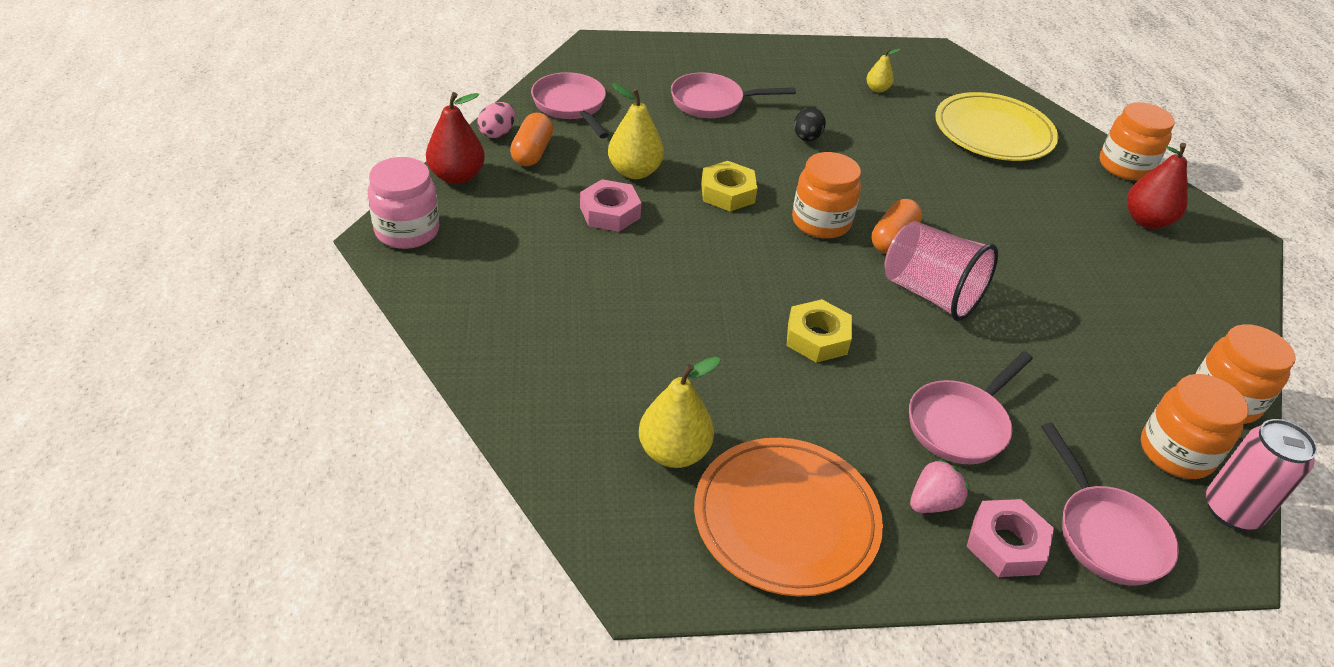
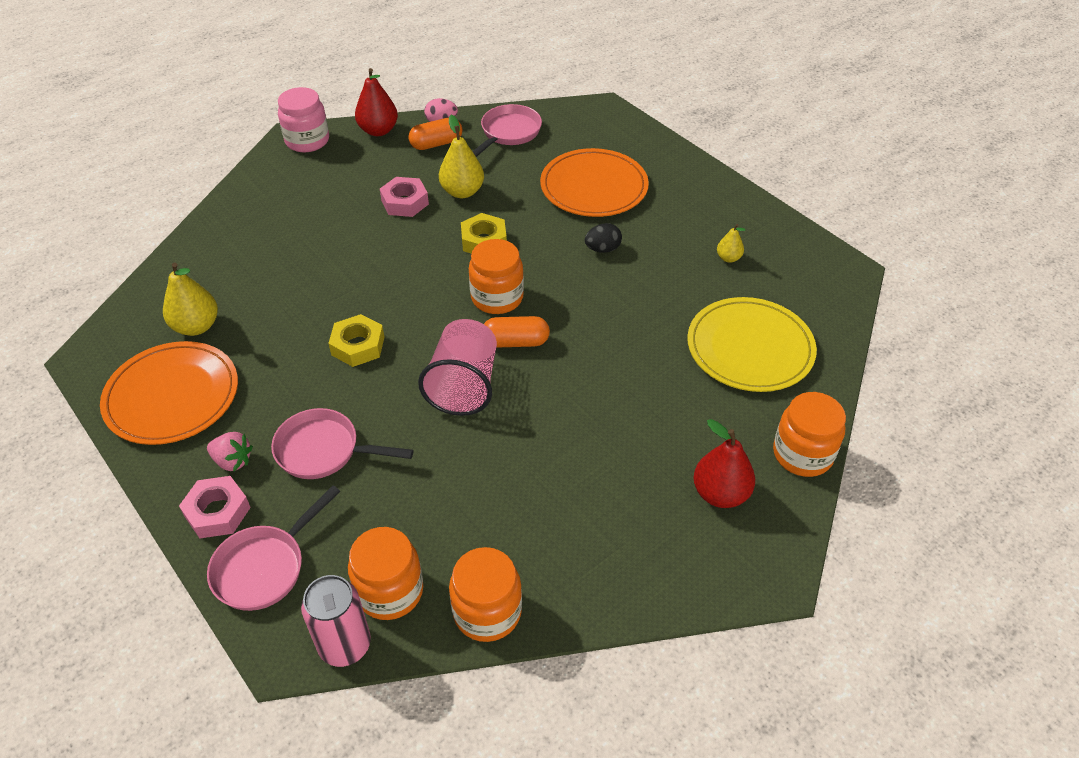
camera: 60 degrees right, 5 degrees up
pink pan [671,73,796,118] -> orange plate [540,148,649,217]

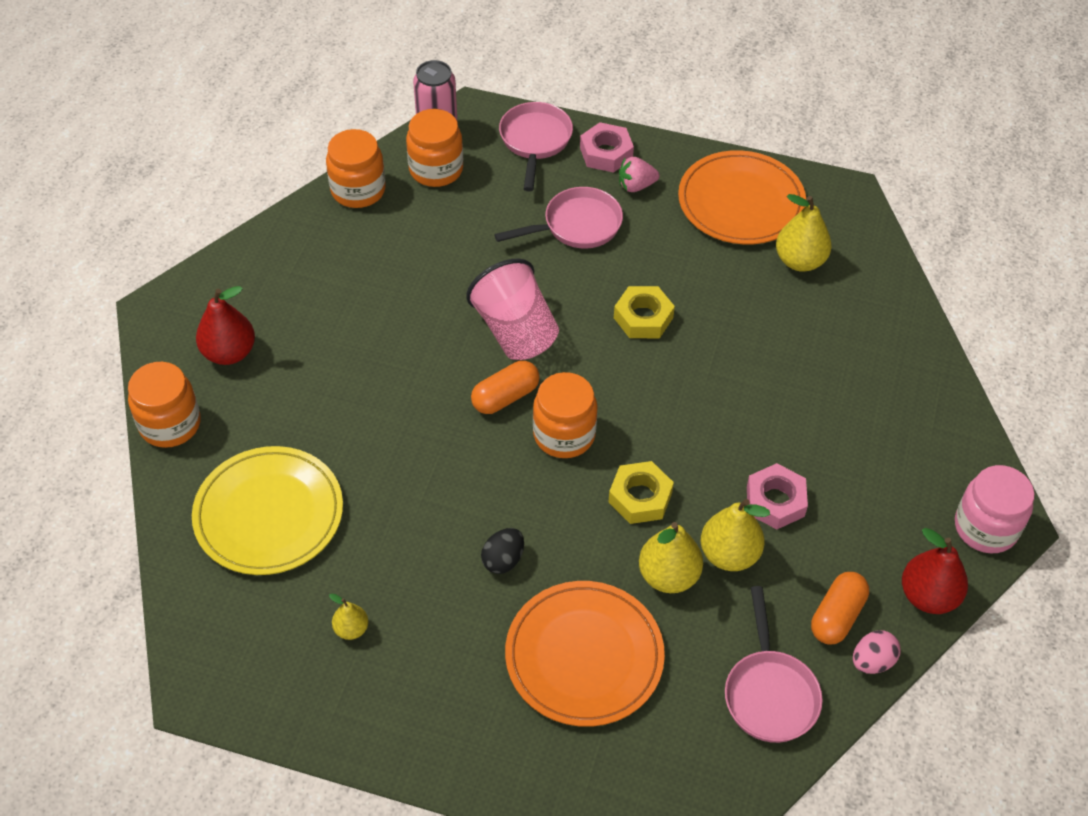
camera: 145 degrees right, 5 degrees up
none -> yellow pear [639,522,703,593]

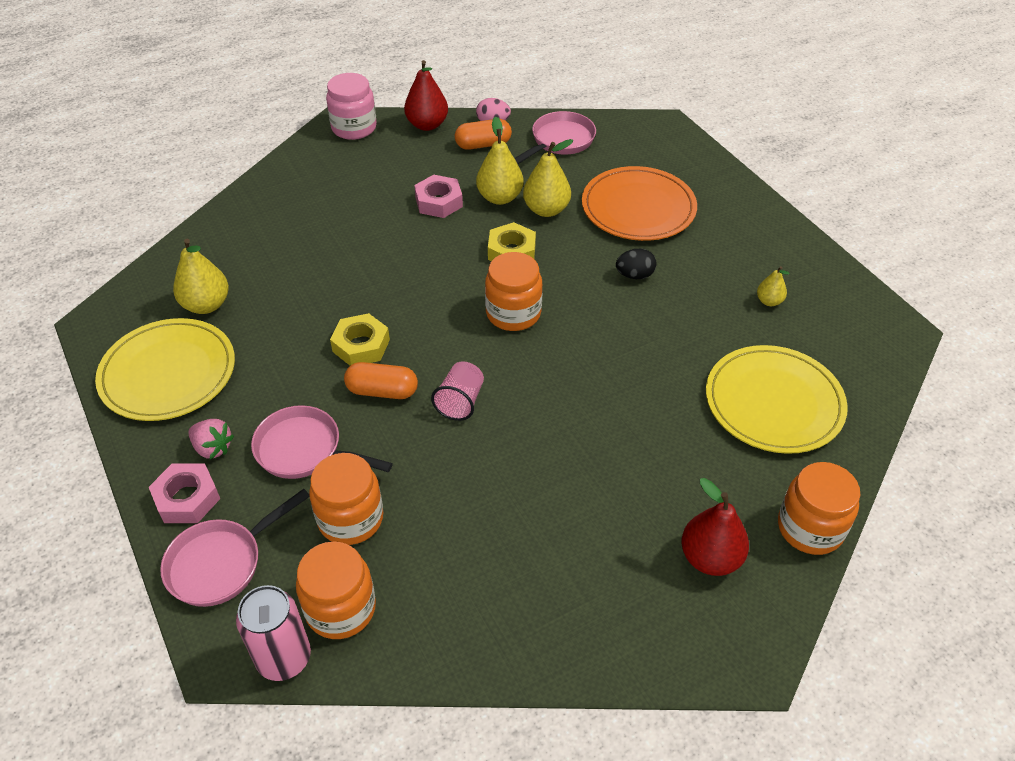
camera: 135 degrees left, 5 degrees down
orange jar [326,129,386,208] -> orange jar moved to [309,453,383,545]
pink cup [466,259,559,360] -> pink cup [431,361,484,421], size x0.59
orange capsule [471,361,540,414] -> orange capsule moved to [344,362,418,399]
orange plate [678,150,806,245] -> yellow plate [95,318,235,421]

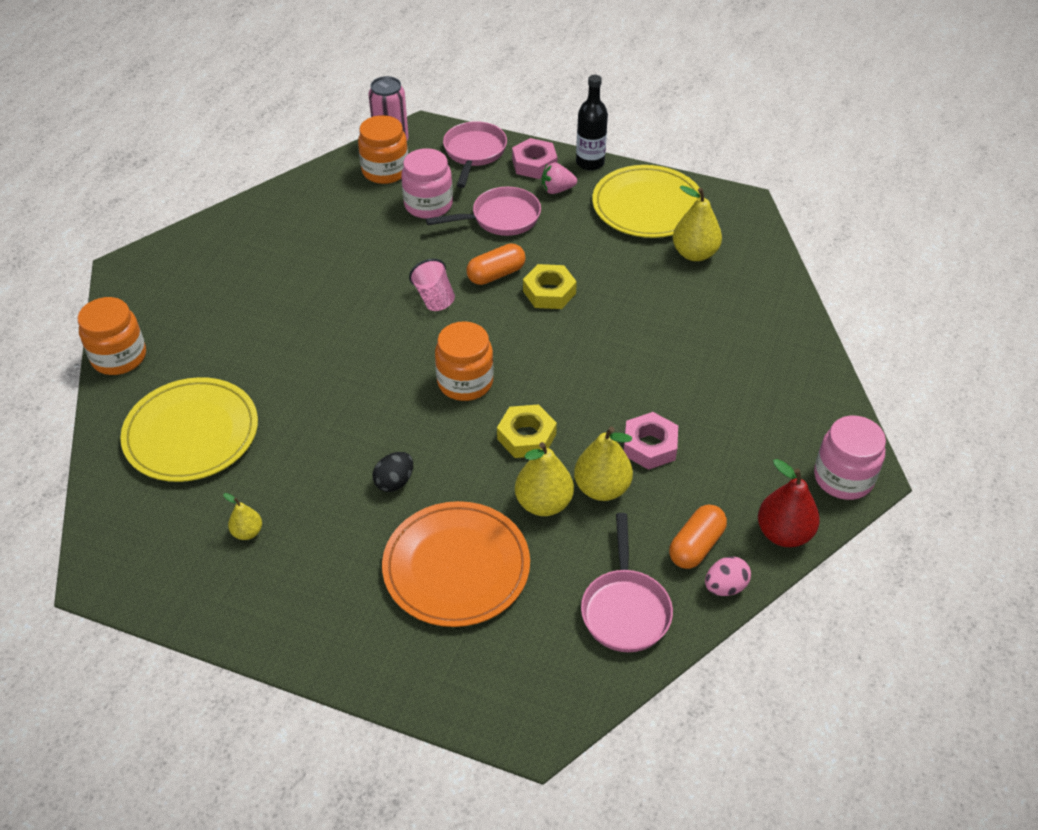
camera: 140 degrees right, 0 degrees up
orange jar [309,453,383,545] -> pink jar [401,148,453,219]
red pear [681,478,749,576] -> none
none -> black bottle [576,75,608,171]

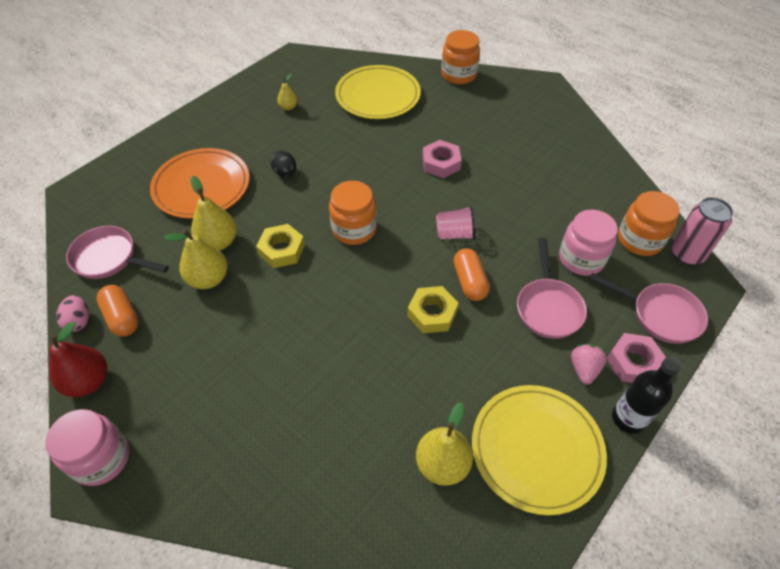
camera: 110 degrees right, 5 degrees up
pink nut [624,412,678,470] -> pink nut moved to [422,140,462,178]

